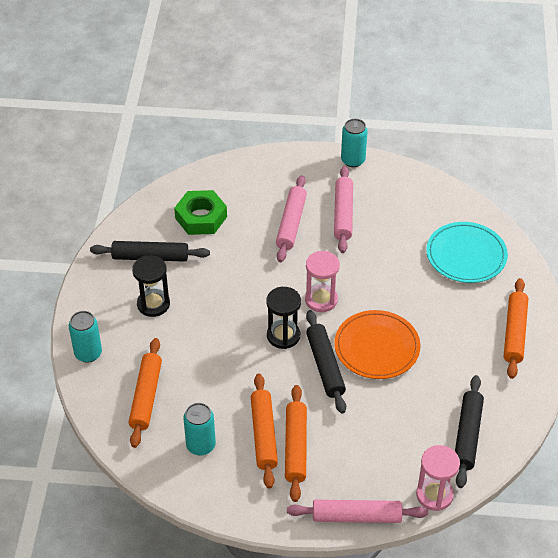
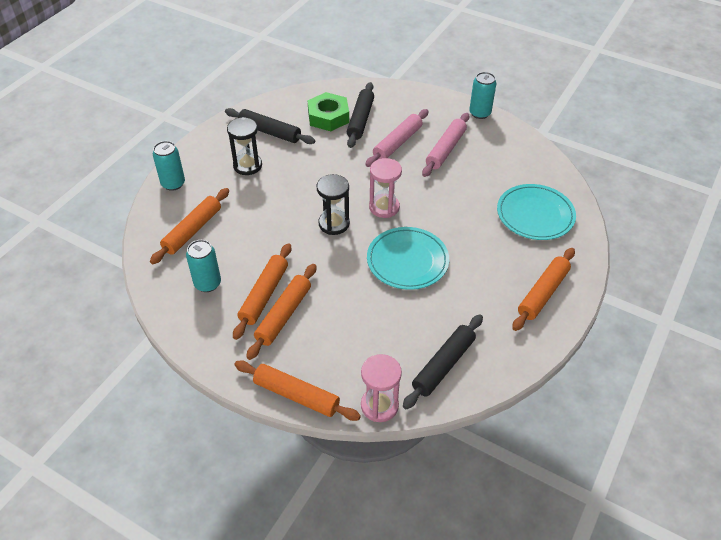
camera: 25 degrees right, 0 degrees up
pink rolling pin [287,500,428,523] -> orange rolling pin [235,360,361,421]
black rolling pin [306,310,346,414] -> black rolling pin moved to [347,82,374,148]
orange plate [334,310,420,379] -> turquoise plate [367,227,449,290]

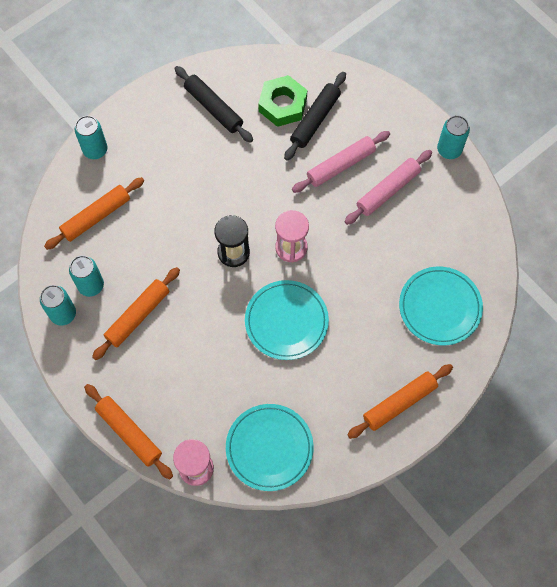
camera: 20 degrees right, 20 degrees up
black hourglass [227,117,262,175] -> none
orange rolling pin [246,264,317,360] -> none
black rolling pin [403,314,483,410] -> turquoise plate [226,404,313,491]
none -> turquoise can [40,285,76,325]

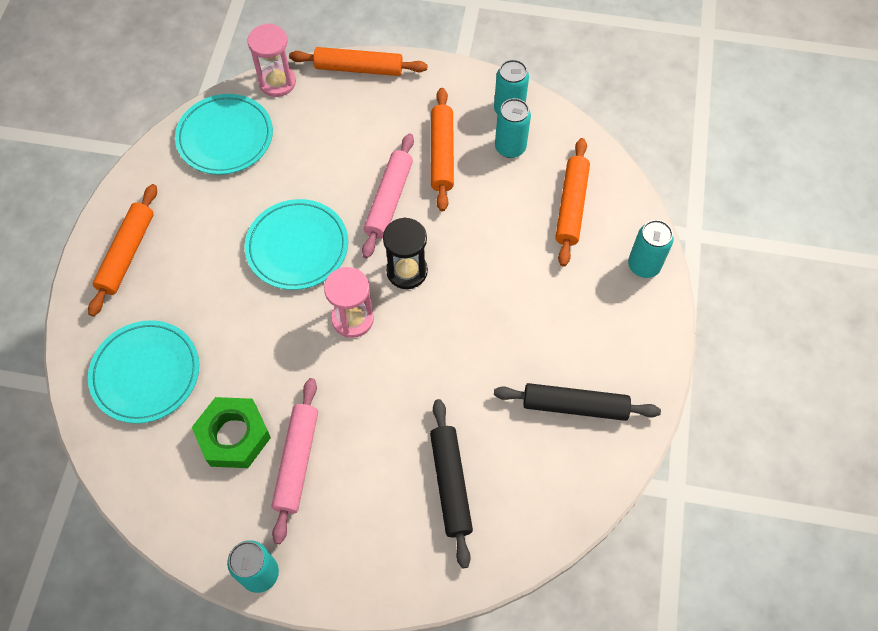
camera: 140 degrees right, 5 degrees down
green nut [258,75,307,127] -> green nut moved to [192,397,271,468]
pink rolling pin [292,131,390,193] -> pink rolling pin moved to [362,133,414,259]

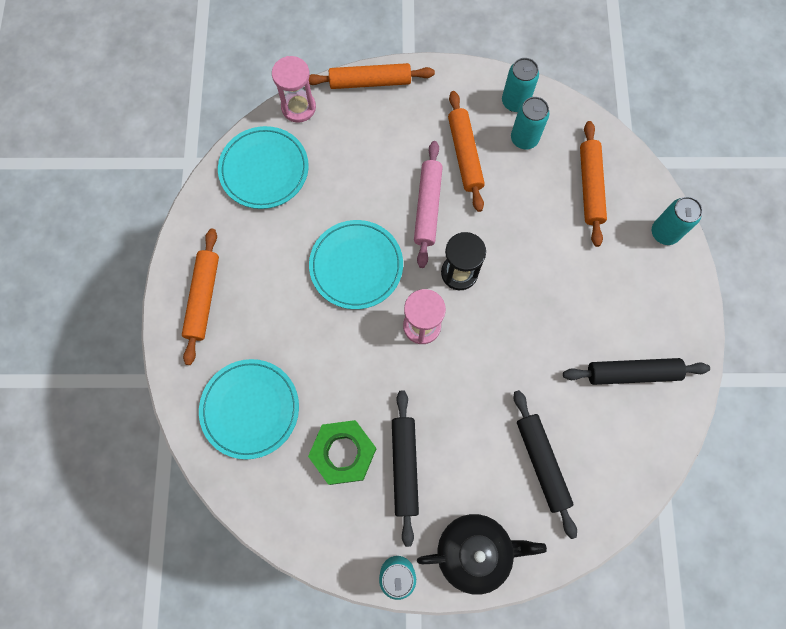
camera: 10 degrees left, 10 degrees up
pink rolling pin [271,378,318,544] -> black rolling pin [392,390,419,547]
none -> black teapot [417,514,547,595]

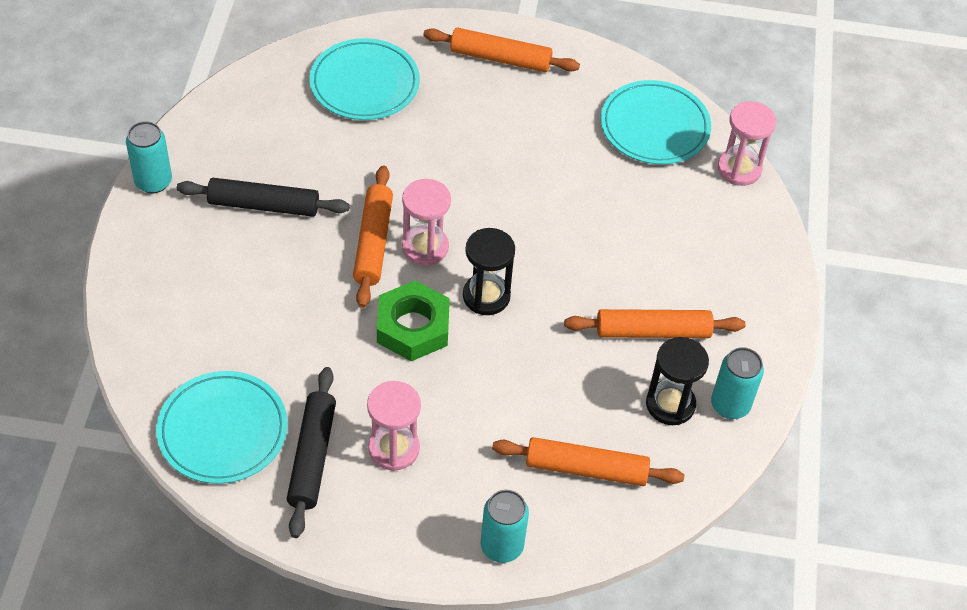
camera: 95 degrees right, 20 degrees down
green nut [308,420,376,485] -> green nut moved to [377,280,450,361]
orange rolling pin [309,63,435,89] -> orange rolling pin moved to [353,165,393,308]
turquoise plate [309,220,403,309] -> turquoise plate moved to [156,371,288,484]
pink rolling pin [414,141,443,268] -> none
black teapot [417,514,547,595] -> none
turquoise can [511,97,549,149] -> black hourglass [646,337,709,425]
black rolling pin [514,390,577,539] -> none
none -> pink hourglass [367,381,421,471]

